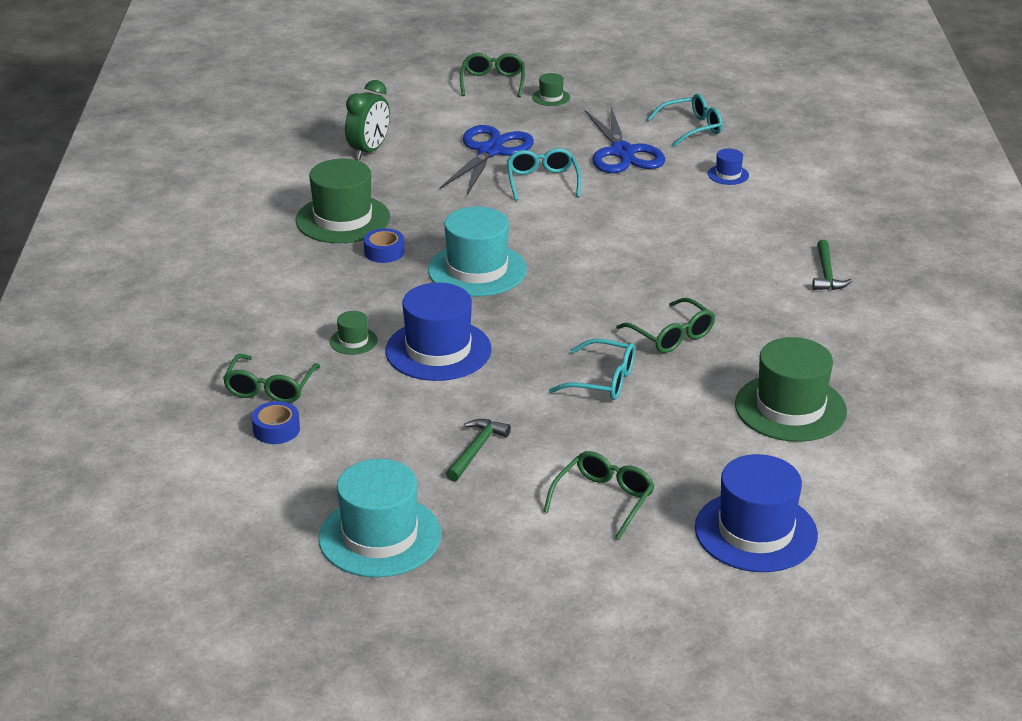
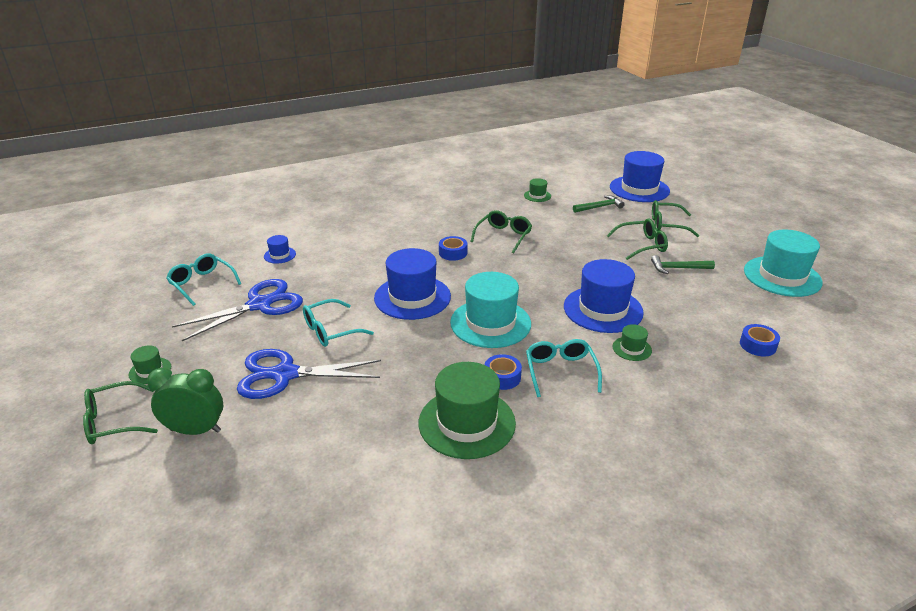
camera: 115 degrees left, 0 degrees up
green glasses [223,354,320,403] -> green glasses moved to [607,219,668,260]
green clock [345,80,390,160] -> green clock moved to [147,368,223,435]
turquoise glasses [549,339,635,400] -> turquoise glasses moved to [526,339,602,397]
green hat [735,337,847,442] -> green hat [524,178,551,202], size x0.45
green hammer [812,240,852,290] -> green hammer moved to [573,195,625,213]
none -> blue hat [374,248,451,320]
none -> blue tape [439,236,467,261]

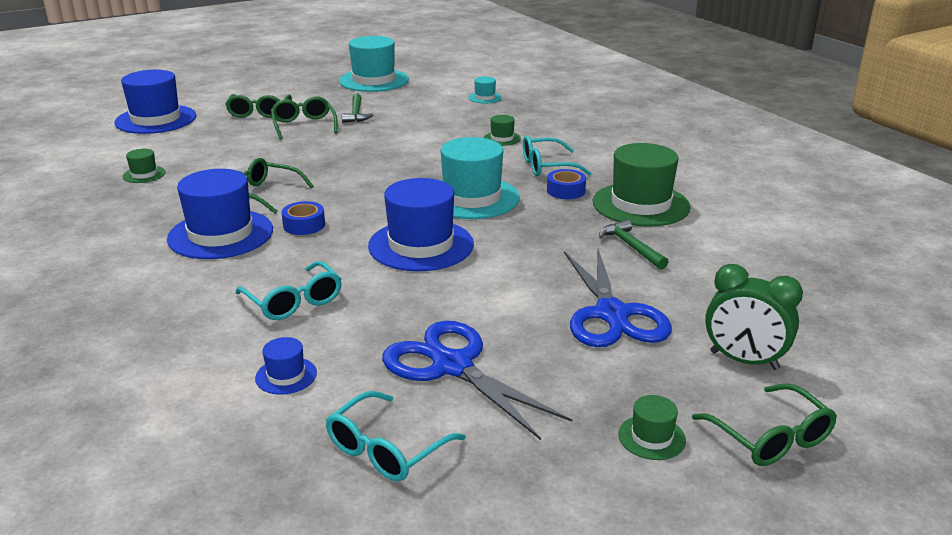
camera: 95 degrees left, 5 degrees down
green clock [147,368,223,435] -> green clock turned 60 degrees counterclockwise [705,264,803,370]
turquoise glasses [303,299,374,347] -> turquoise glasses moved to [236,261,342,320]
blue hat [564,259,644,333] -> blue hat moved to [167,169,273,259]
green hammer [573,195,625,213] -> green hammer moved to [599,219,669,269]
blue tape [740,324,780,357] -> turquoise hat [468,77,502,103]

